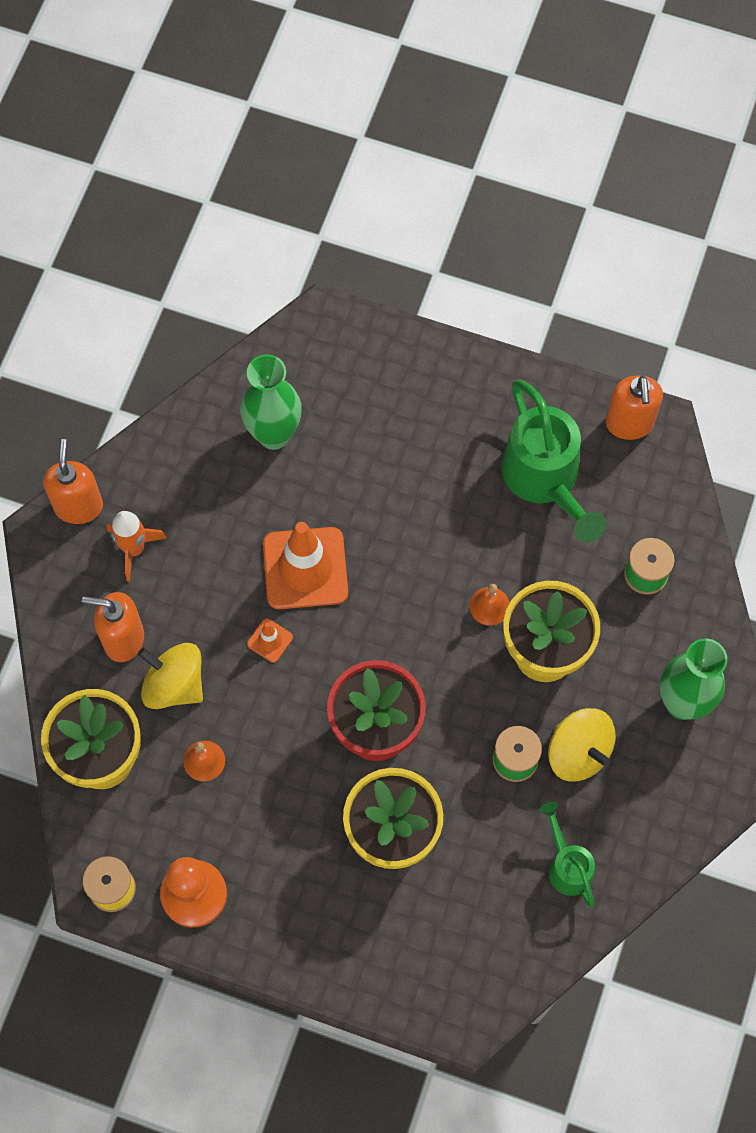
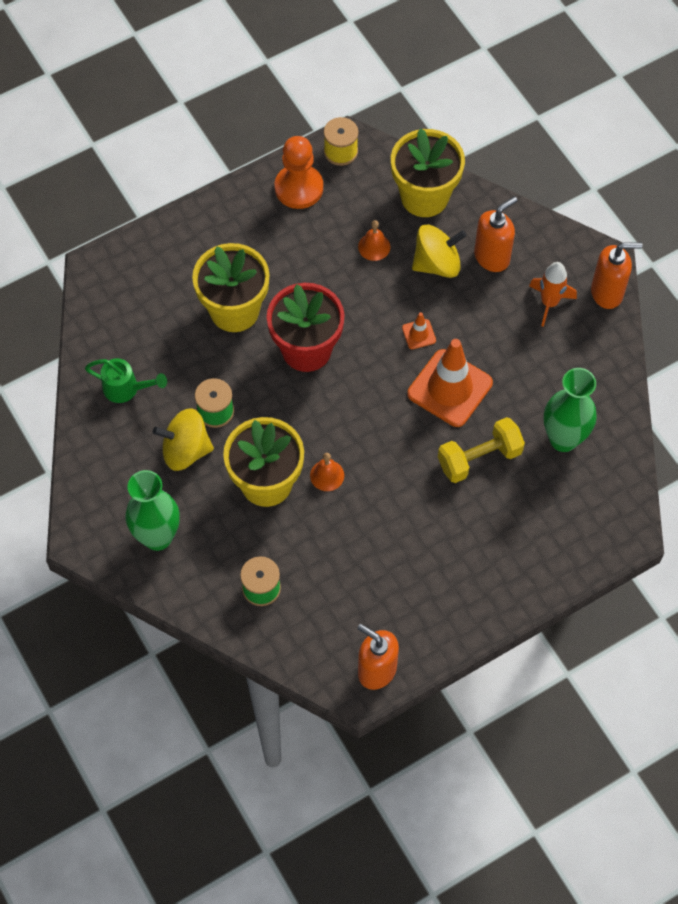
camera: 130 degrees right, 5 degrees down
orange soap dispenser [43,439,103,524] -> orange soap dispenser turned 45 degrees counterclockwise [591,242,642,309]
green watering can [501,380,606,543] -> none
none -> yellow dumbbell [438,417,525,483]

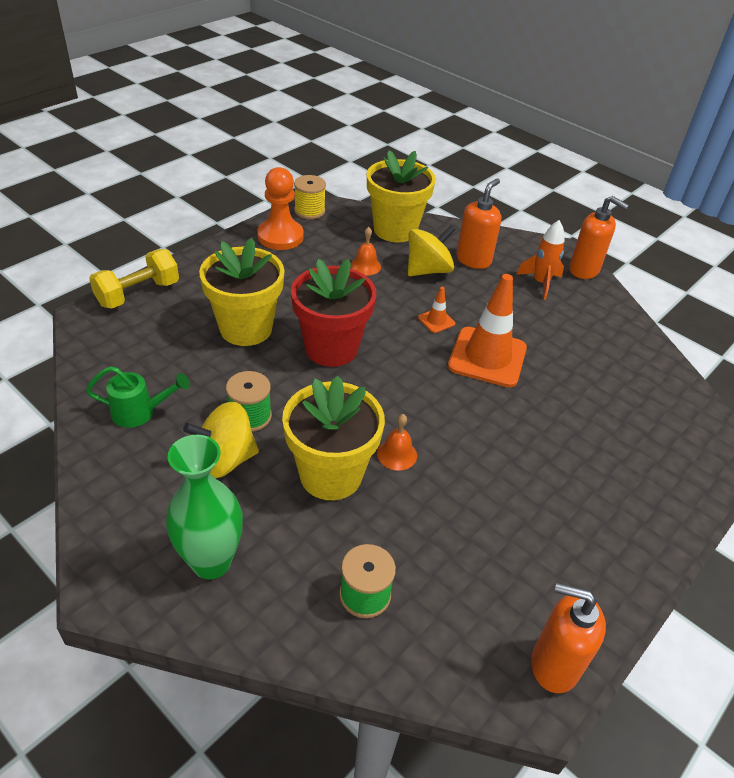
camera: 20 degrees left, 20 degrees down
yellow dumbbell [438,417,525,483] -> yellow dumbbell moved to [89,249,179,308]
green vase [544,368,597,452] -> none
orange soap dispenser [591,242,642,309] -> orange soap dispenser turned 60 degrees clockwise [569,196,629,279]

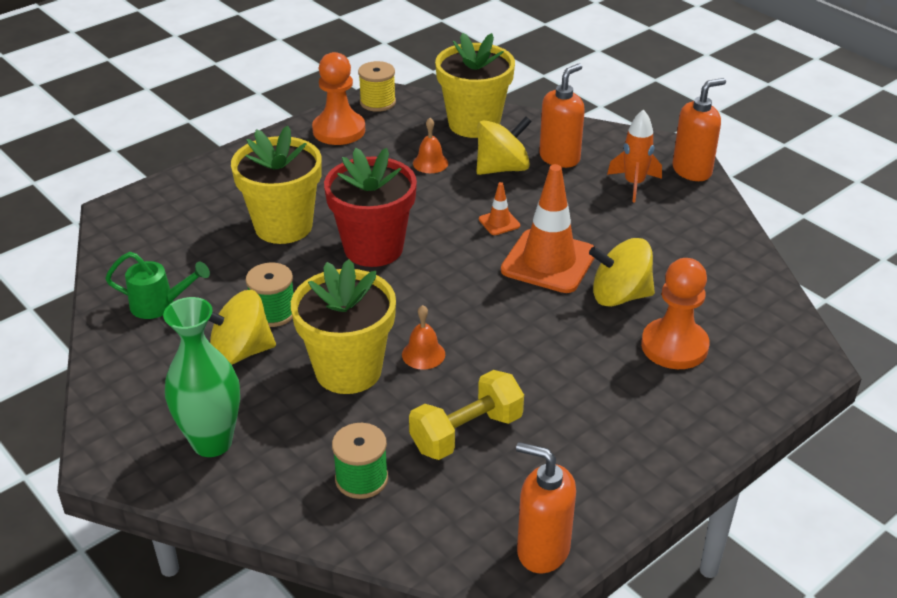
camera: 10 degrees right, 5 degrees down
yellow dumbbell [89,249,179,308] -> yellow dumbbell moved to [409,370,524,460]
orange soap dispenser [569,196,629,279] -> orange soap dispenser turned 75 degrees counterclockwise [673,78,726,181]
none -> yellow spinning top [589,238,655,307]
none -> orange pawn [641,258,710,369]

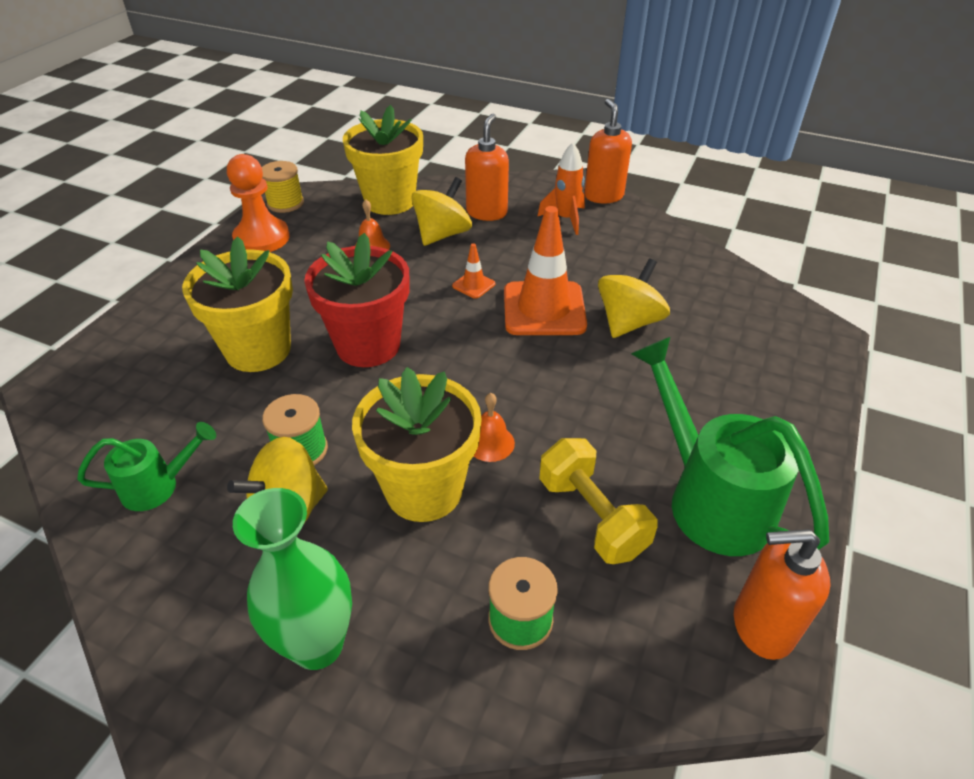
camera: 25 degrees left, 5 degrees up
yellow dumbbell [409,370,524,460] -> yellow dumbbell turned 60 degrees counterclockwise [539,438,657,564]
yellow spinning top [589,238,655,307] -> yellow spinning top turned 150 degrees clockwise [598,258,670,338]
orange pawn [641,258,710,369] -> none
orange soap dispenser [673,78,726,181] -> orange soap dispenser turned 45 degrees counterclockwise [584,99,632,203]
none -> green watering can [631,337,829,556]

